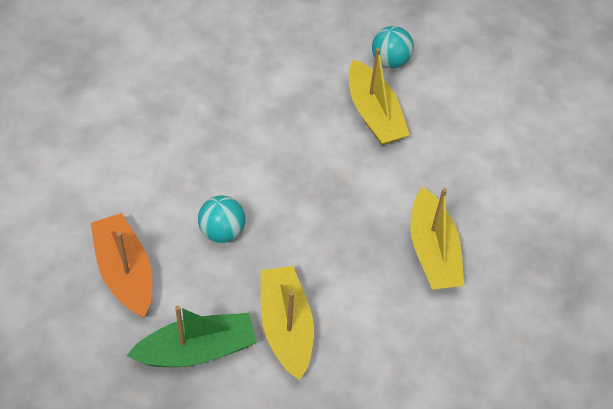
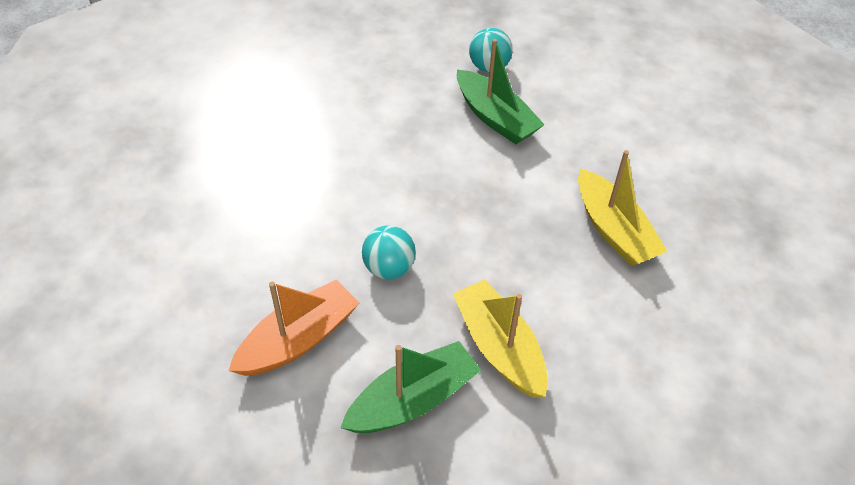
camera: 15 degrees left, 5 degrees down
orange boat [91,213,152,317] -> orange boat turned 90 degrees clockwise [229,279,359,376]
yellow boat [349,48,410,145] -> green boat [457,39,545,144]

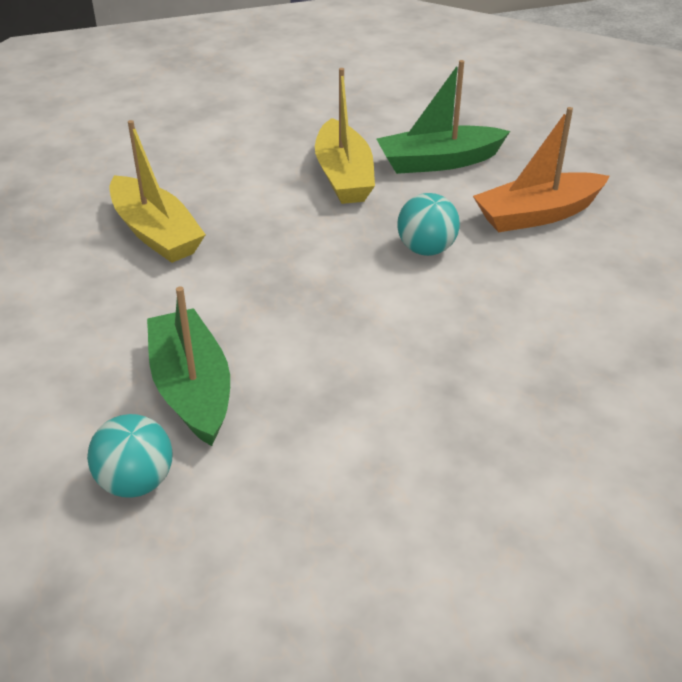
camera: 160 degrees left, 10 degrees down
yellow boat [578,150,668,266] -> yellow boat turned 150 degrees clockwise [110,120,206,263]

